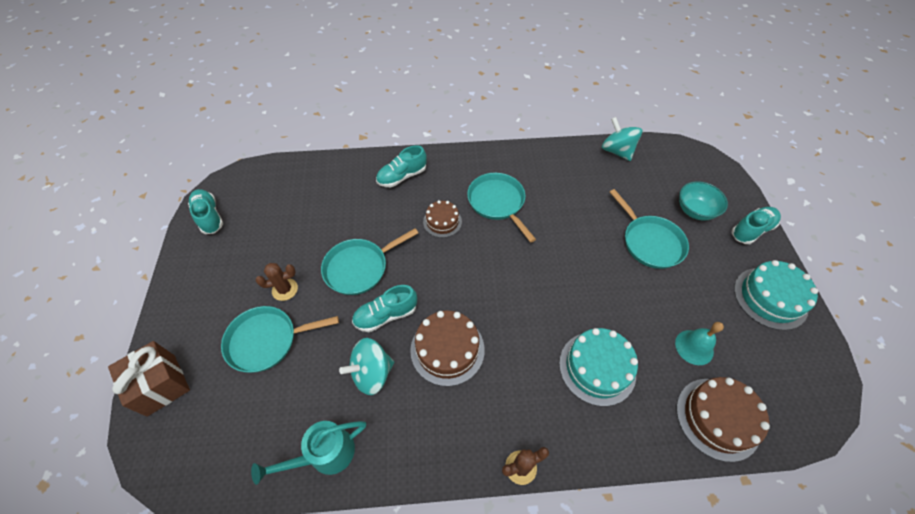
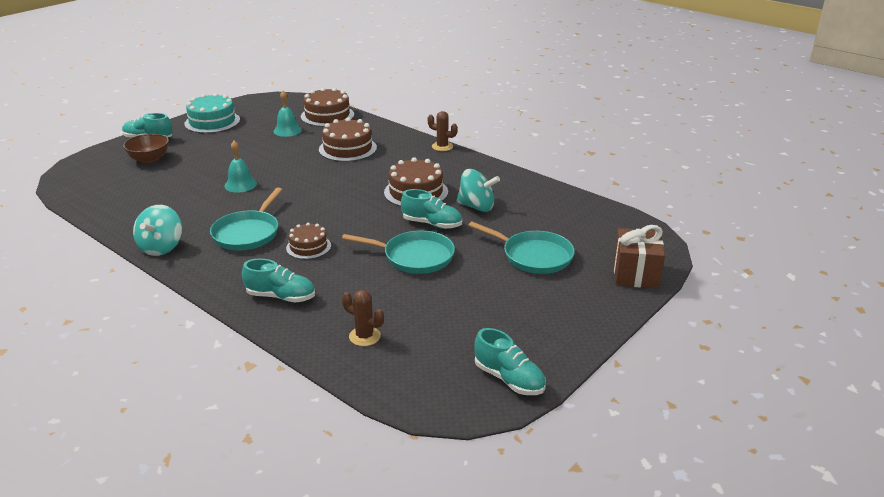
camera: 135 degrees left, 25 degrees down
turquoise shoe [188,189,223,234] -> turquoise shoe turned 60 degrees counterclockwise [474,328,546,395]
turquoise watering can [251,421,366,485] -> none
brown cactus [256,263,298,301] -> brown cactus moved to [342,290,384,346]
turquoise cake [559,328,638,406] -> brown cake [319,117,377,162]
turquoise spinning top [602,117,642,161] -> turquoise spinning top moved to [133,205,182,256]
turquoise pan [610,189,689,269] -> none
turquoise bowl [679,181,728,221] -> brown bowl [123,134,169,164]
none -> turquoise bell [225,141,257,193]

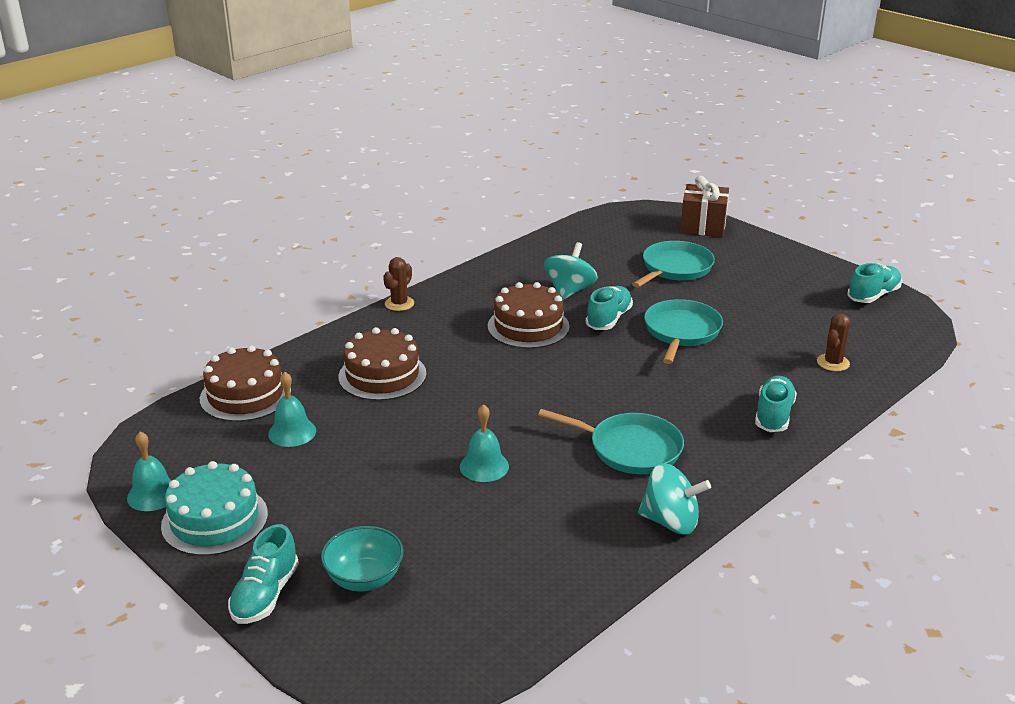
camera: 85 degrees left, 0 degrees up
brown bowl [123,134,169,164] -> turquoise bowl [321,526,404,591]
brown cake [286,222,331,259] -> none
none -> turquoise bell [127,431,172,511]

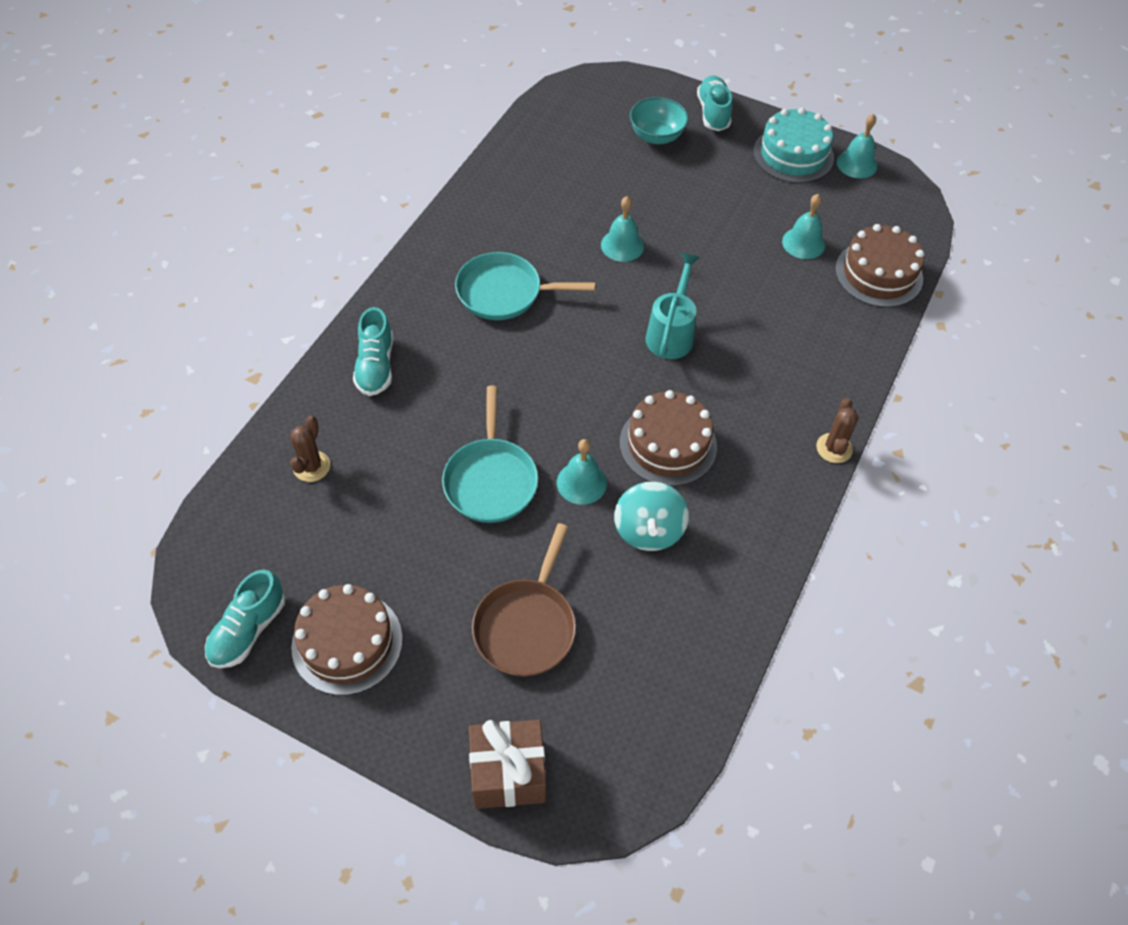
camera: 160 degrees right, 25 degrees up
brown cake [338,327,426,401] -> brown cake moved to [291,584,403,695]
turquoise shoe [586,286,633,330] -> turquoise bell [557,439,607,505]
turquoise pan [632,241,715,288] -> brown pan [472,523,576,677]
turquoise spinning top [638,463,711,535] -> none
none -> turquoise watering can [646,253,700,359]

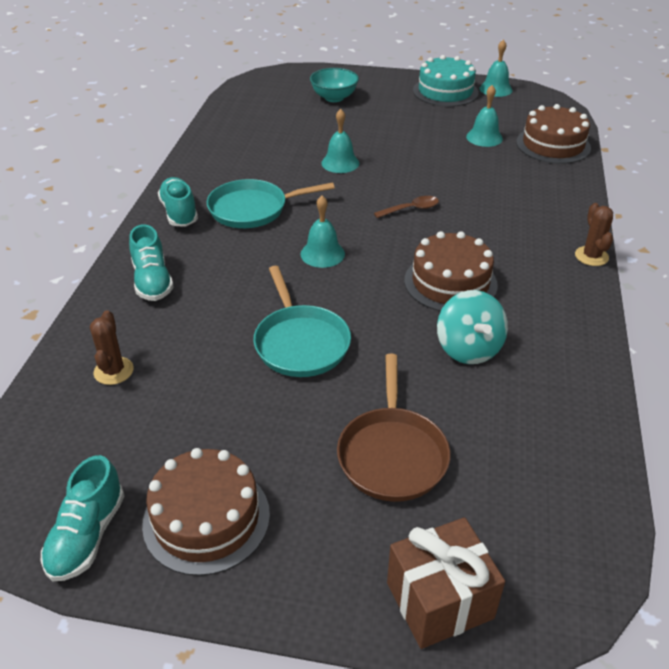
camera: 15 degrees left, 15 degrees down
turquoise bell [557,439,607,505] -> turquoise bell moved to [301,196,345,268]
turquoise watering can [646,253,700,359] -> brown spoon [374,196,439,218]
turquoise shoe [697,75,732,131] -> turquoise shoe moved to [158,177,198,227]

